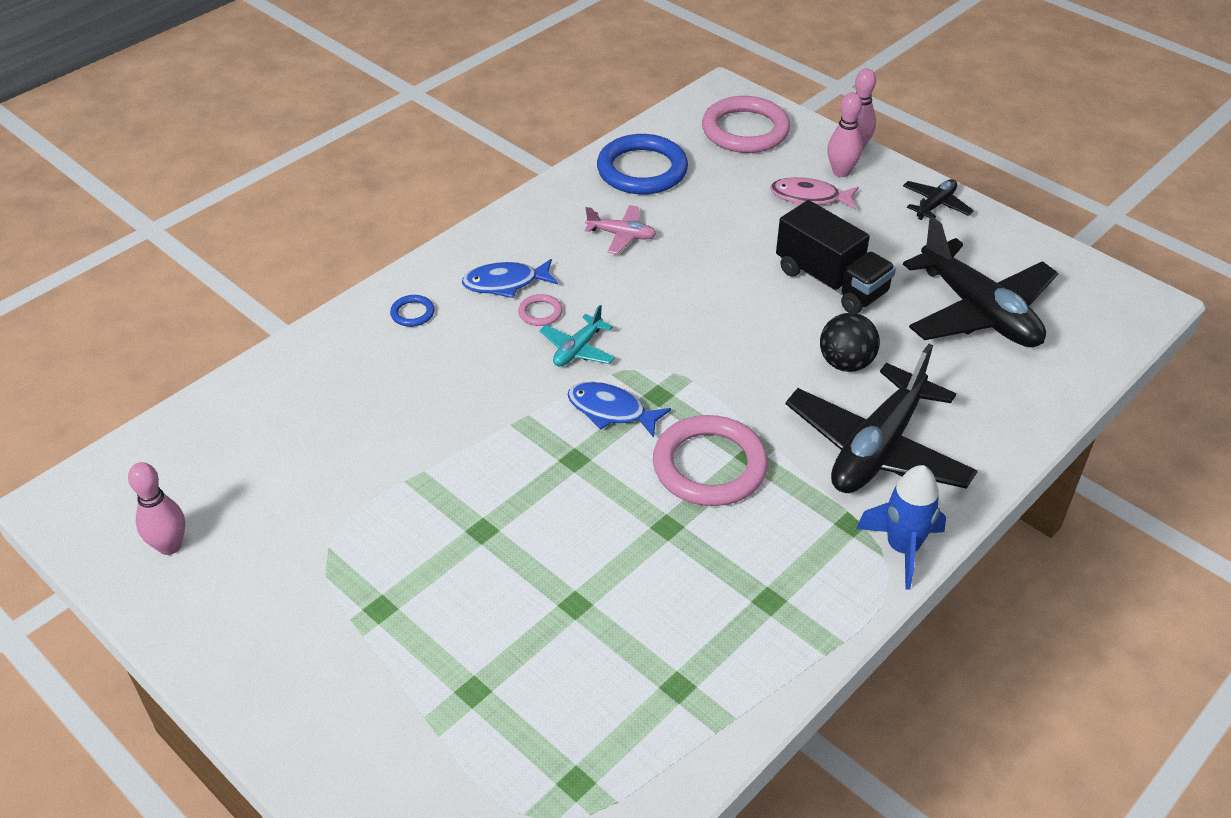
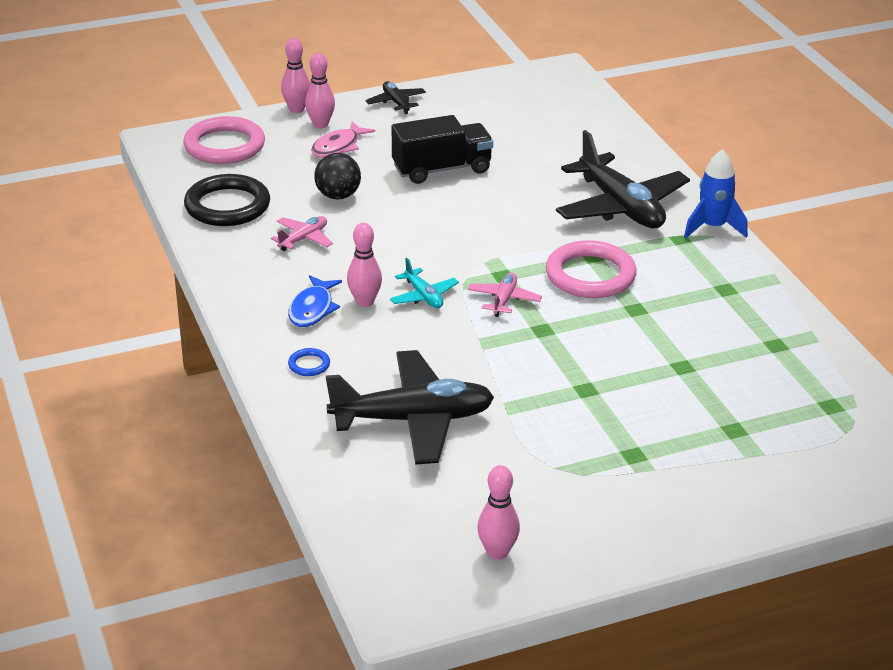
camera: 65 degrees left, 10 degrees down
pink ring [518,294,562,326] -> pink bowling pin [347,223,382,307]
blue fish [567,382,671,437] -> pink plane [468,272,542,317]
blue ring [597,134,688,194] -> black ring [184,174,270,226]
black ball [820,313,880,372] -> black ball moved to [314,153,361,200]
black plane [903,217,1058,347] -> black plane moved to [326,350,494,465]

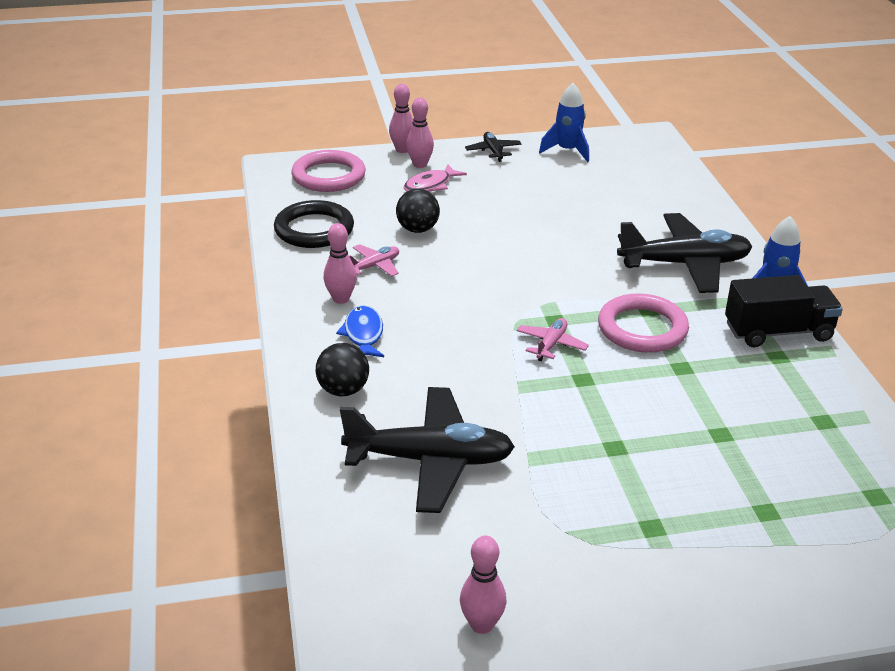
camera: 10 degrees right, 0 degrees up
blue fish [288,275,342,327] -> blue fish turned 150 degrees clockwise [336,305,384,357]
blue ring [288,348,330,376] -> black ball [316,343,369,396]
pink bowling pin [347,223,382,307] -> pink bowling pin moved to [324,223,357,304]
turquoise plane [390,258,459,308] -> none
black truck [392,115,493,184] -> black truck moved to [725,275,843,347]
black plane [556,130,690,228] -> black plane turned 75 degrees counterclockwise [617,213,752,293]
none -> blue rocket [539,83,589,162]

